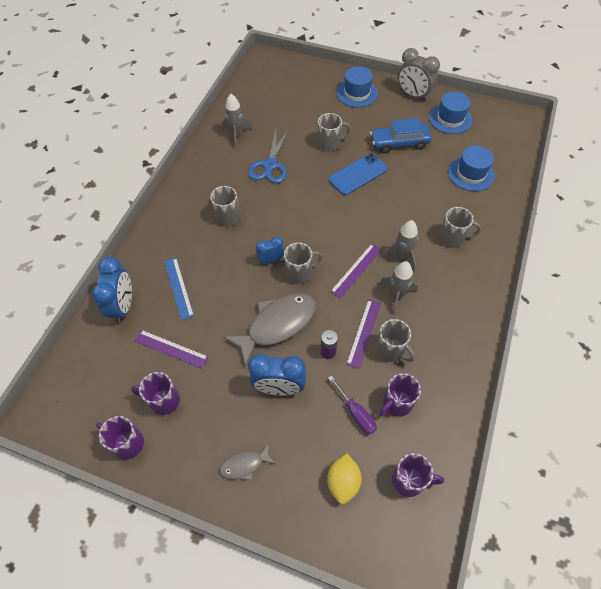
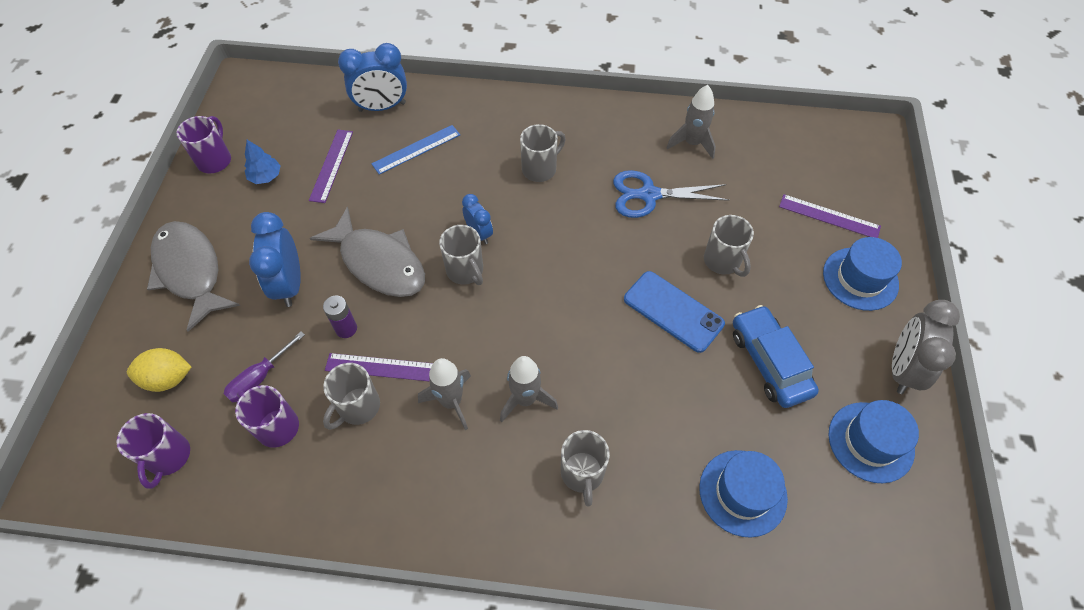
camera: 75 degrees right, 0 degrees up
purple mug [131,372,180,415] -> blue tree [245,140,281,184]
grey fish [220,444,275,481] -> grey fish [147,221,240,332], size x2.03
purple ruler [330,244,381,298] -> purple ruler moved to [779,194,881,238]

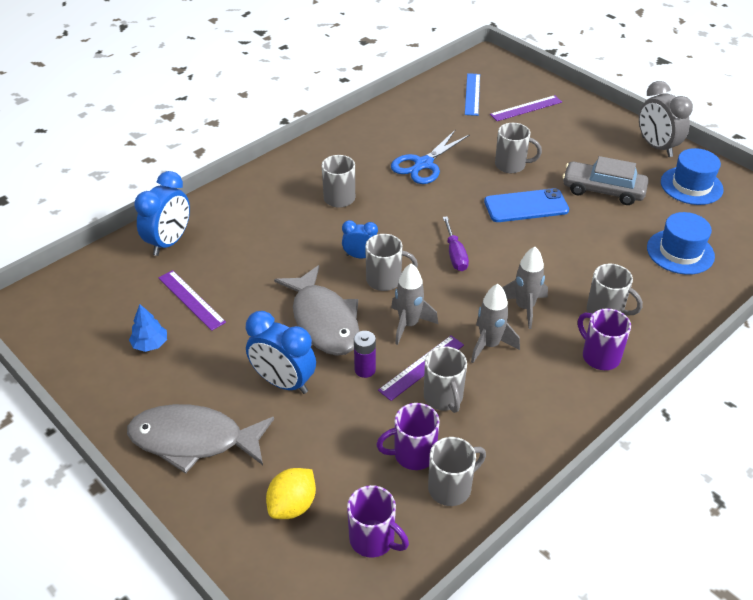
camera: 50 degrees left, 15 degrees down
purple mug [176,116,231,174] -> purple mug moved to [578,309,631,370]
purple screwdriver [223,331,305,403] -> purple screwdriver moved to [443,216,469,271]
grey fish [310,207,425,297] -> grey fish turned 75 degrees clockwise [274,265,360,356]
blue ruler [371,125,460,175] -> blue ruler moved to [465,73,480,116]
grey rocket [666,85,716,159] -> grey rocket moved to [391,263,438,345]
blue car [733,305,819,408] -> grey car [562,156,649,205]
blue hat [823,237,902,311] -> none
none -> grey mug [428,437,486,506]

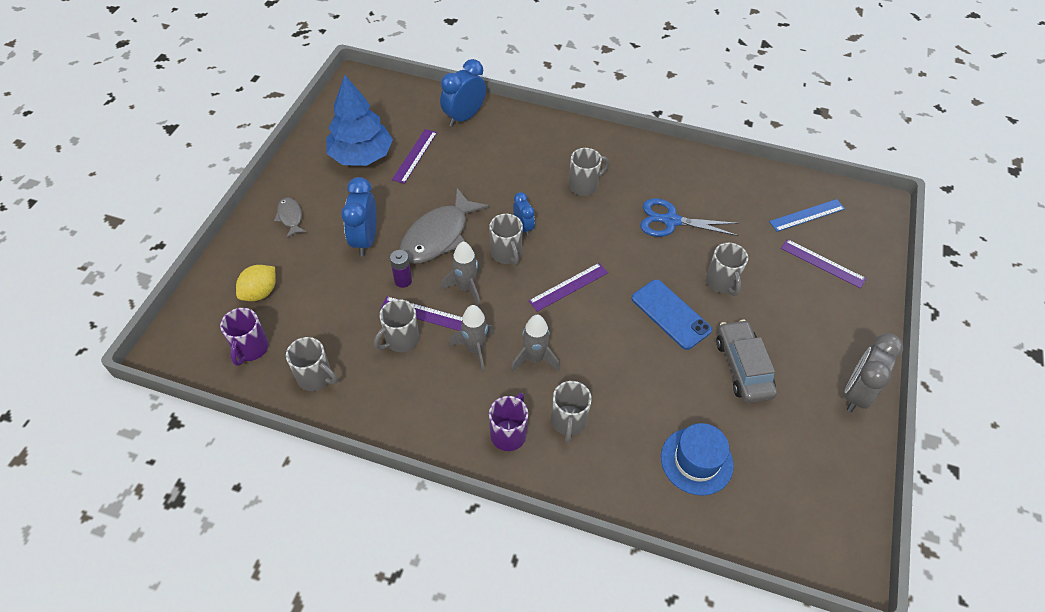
camera: 60 degrees right, 10 degrees up
grey fish [127,404,274,474] -> grey fish [274,197,307,238], size x0.49
blue tree [129,304,167,352] -> blue tree [326,75,393,166], size x2.29
blue clock [134,171,190,256] -> blue clock turned 135 degrees clockwise [440,59,486,127]
yellow lemon [266,468,316,519] -> yellow lemon turned 60 degrees counterclockwise [236,265,276,301]
purple mug [376,403,440,470] -> none
purple screwdriver [443,216,469,271] -> purple ruler [529,263,608,312]
blue hat [661,148,724,205] -> none

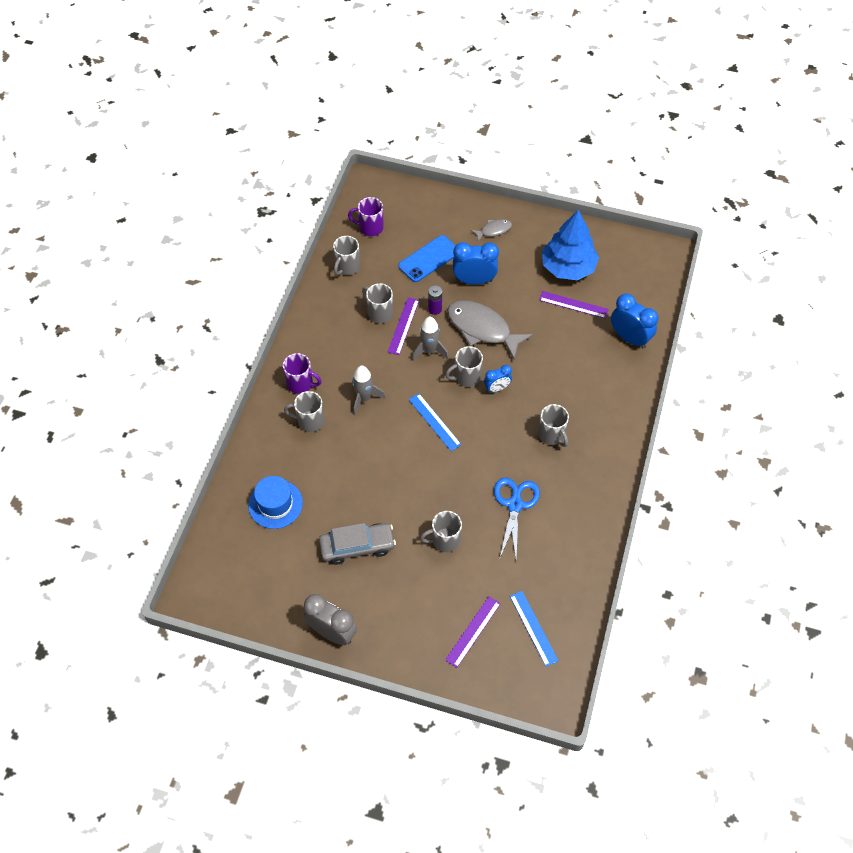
camera: 90 degrees right, 5 degrees up
yellow lemon [236,265,276,301] -> none
grey rocket [449,305,495,372] -> none
purple ruler [529,263,608,312] -> blue ruler [409,393,461,451]
blue phone [631,279,712,350] -> blue phone moved to [398,235,456,282]

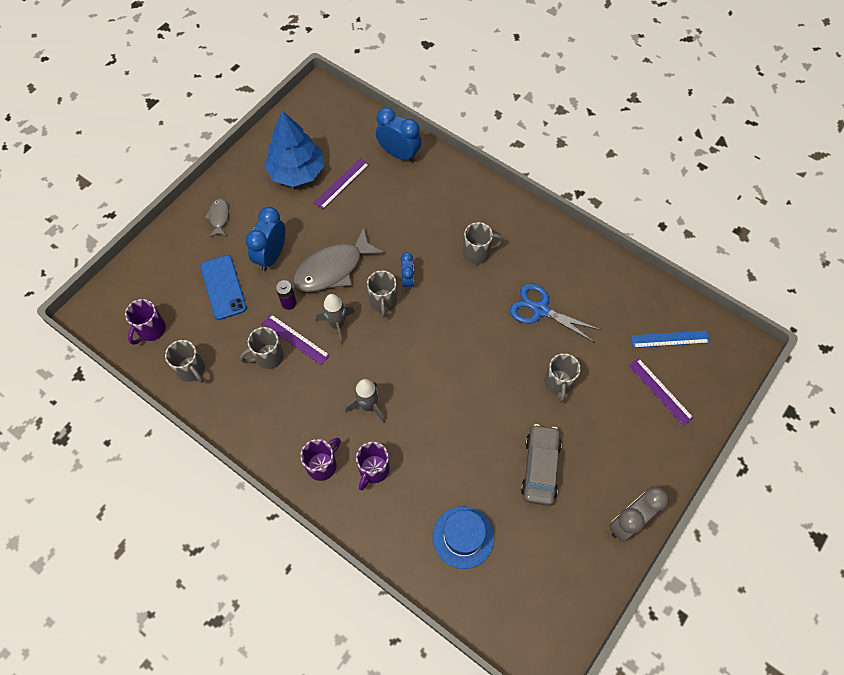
camera: 70 degrees left, 5 degrees up
grey mug [284,391,325,432] -> purple mug [356,442,390,491]
blue ruler [409,393,461,451] -> none
blue clock [611,293,659,348] -> blue clock turned 60 degrees clockwise [376,108,421,162]

